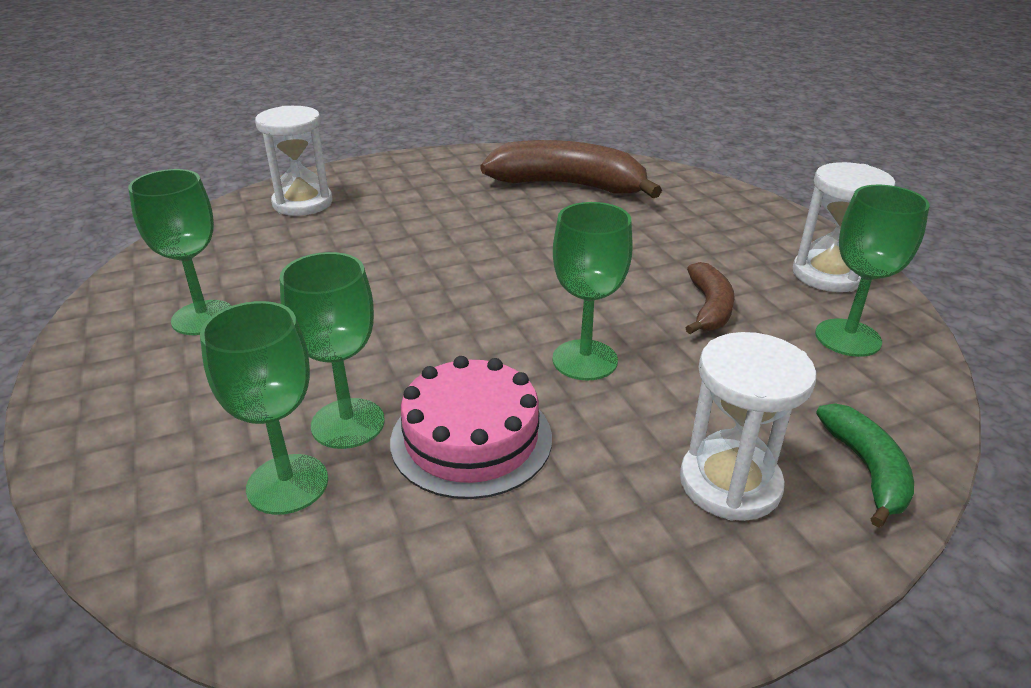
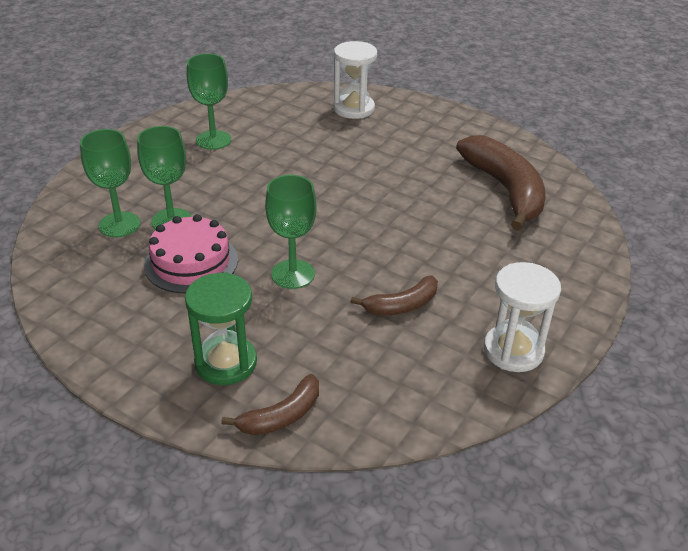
camera: 55 degrees right, 5 degrees up
white hourglass [680,332,816,521] -> green hourglass [185,272,257,385]
green goblet [815,185,929,357] -> none
green banana [816,403,914,528] -> brown banana [221,374,319,435]

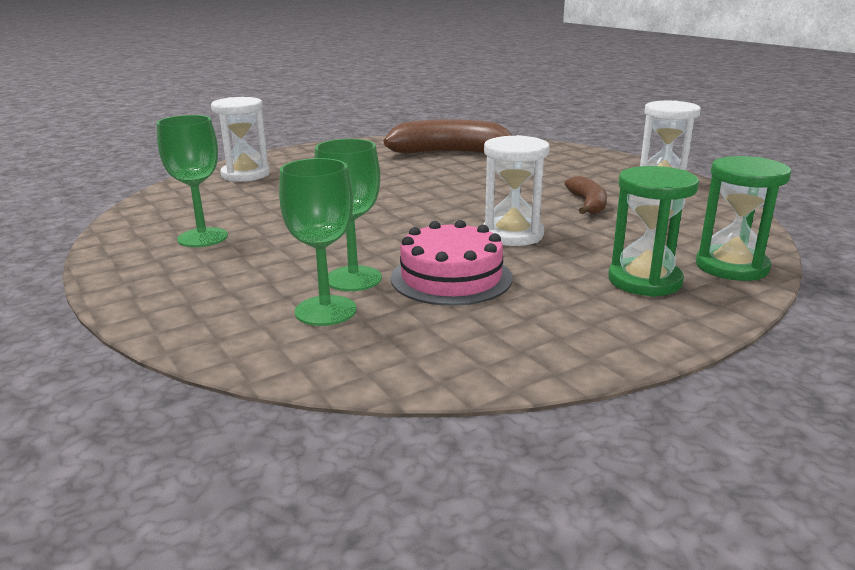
camera: 65 degrees left, 15 degrees down
brown banana [221,374,319,435] -> green hourglass [696,156,791,281]
green goblet [265,175,317,289] -> white hourglass [483,135,550,246]

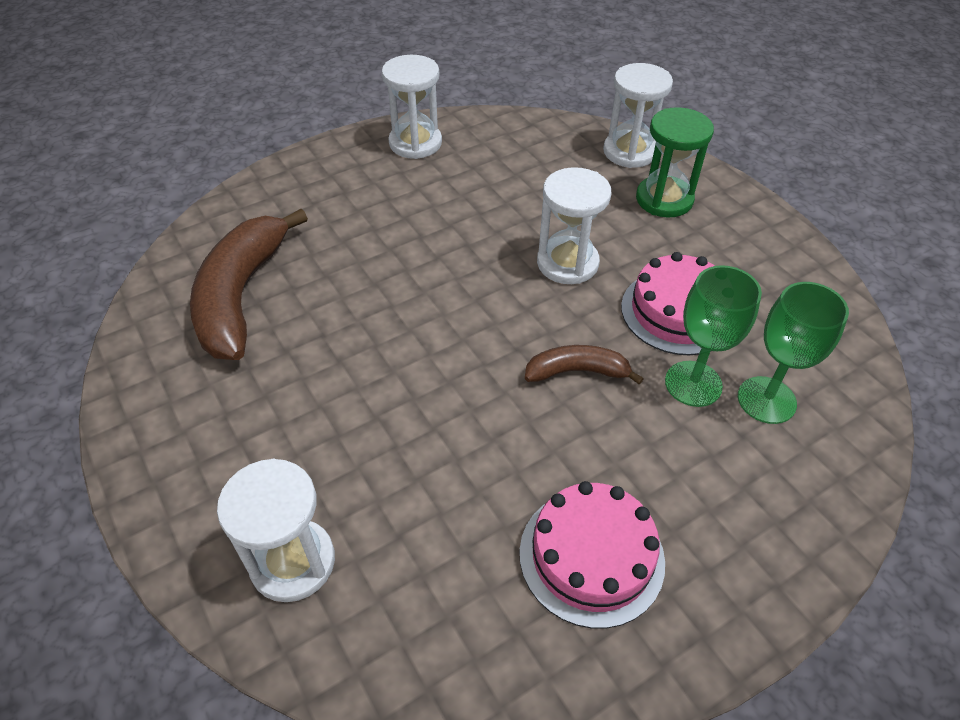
camera: 90 degrees left, 25 degrees up
green goblet [157,115,228,247] -> pink cake [519,481,665,629]
brown banana [565,176,607,214] -> brown banana moved to [525,345,644,385]
green hourglass [696,156,791,281] -> white hourglass [603,63,673,168]

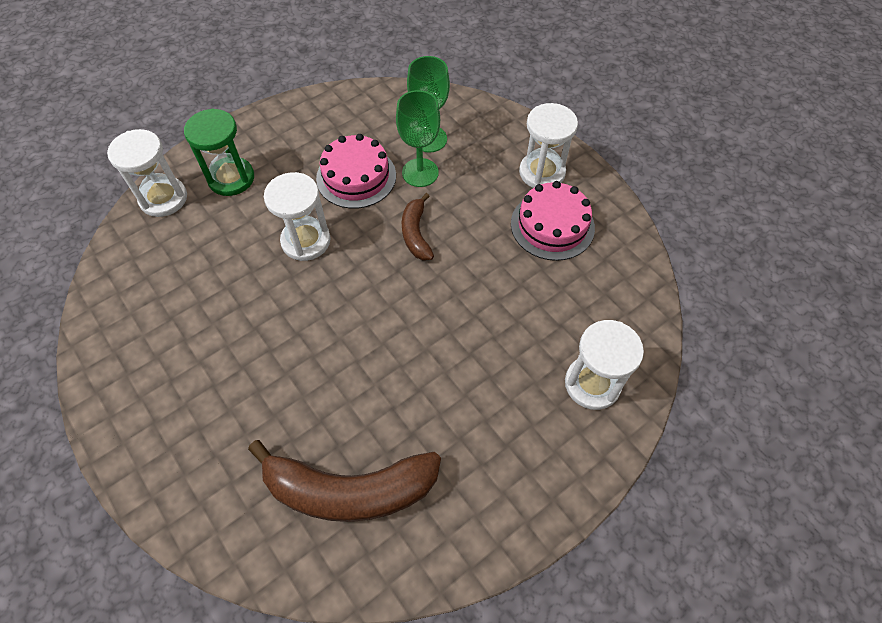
camera: 95 degrees left, 10 degrees up
white hourglass [382,55,442,159] -> white hourglass moved to [519,103,578,188]

